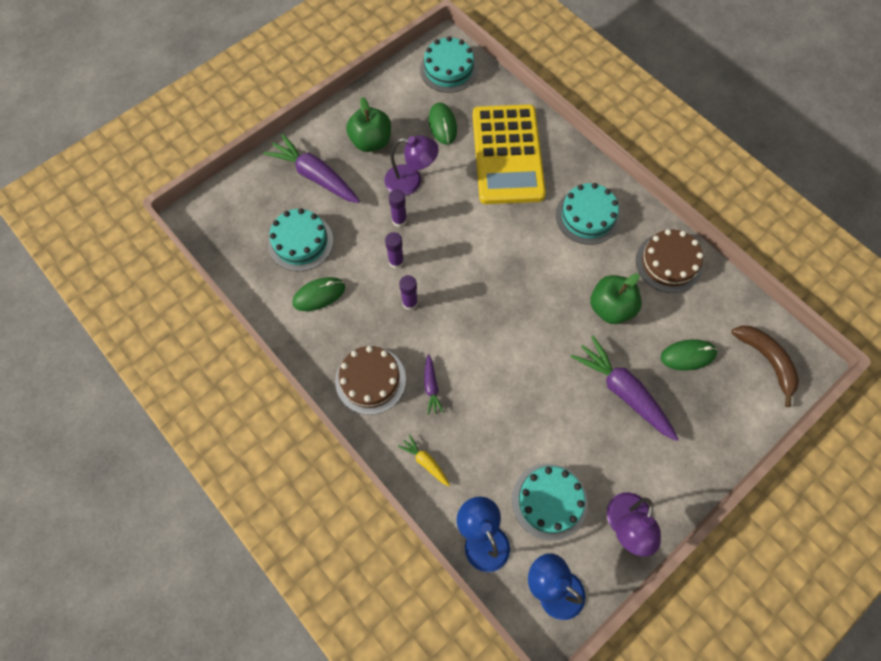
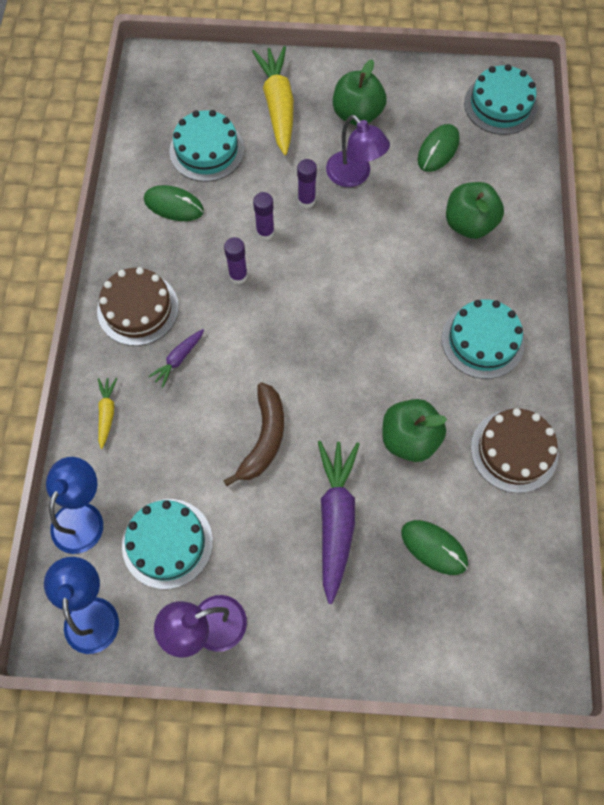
camera: 45 degrees right, 0 degrees up
purple carrot [263,134,360,203] -> yellow carrot [252,46,294,155]
yellow calculator [472,104,546,204] -> green apple [446,182,504,239]
brown banana [731,326,799,407] -> brown banana moved to [223,383,284,486]

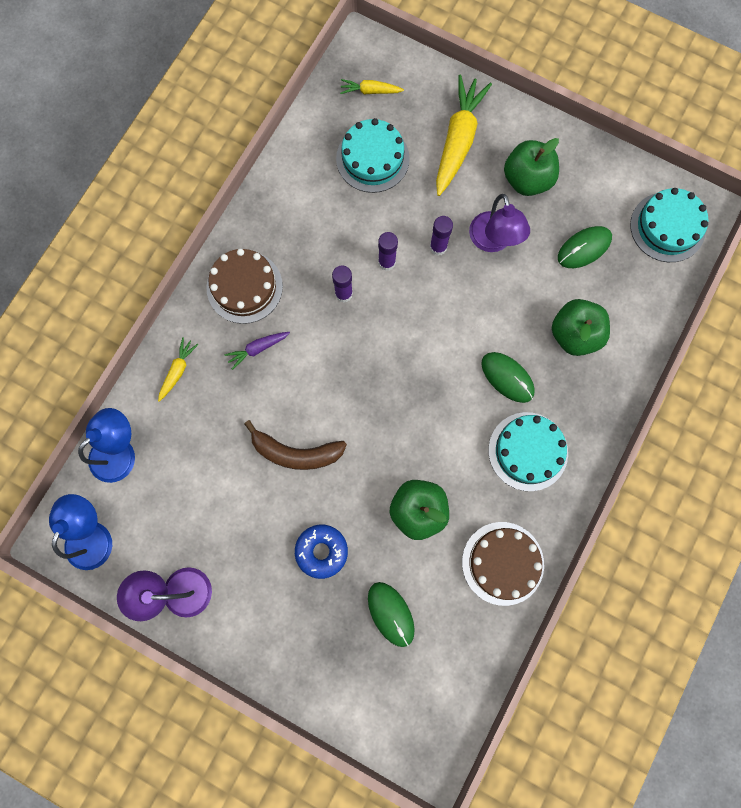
camera: 25 degrees right, 10 degrees up
turquoise cake [122,499,213,589] -> none
green mouse [144,185,204,221] -> green mouse moved to [481,352,535,403]
brown banana [223,383,284,486] -> brown banana turned 60 degrees clockwise [245,420,347,470]
purple carrot [318,441,360,604] -> blue donut [295,525,348,579]
none -> yellow carrot [340,79,404,94]

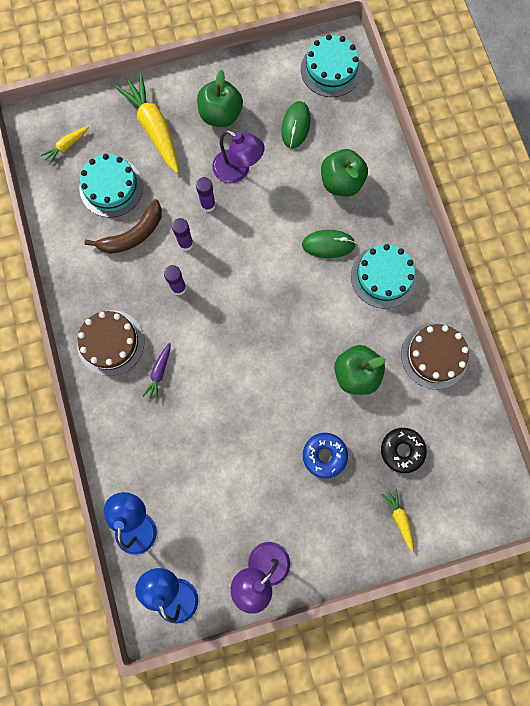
camera: 45 degrees left, 0 degrees up
yellow carrot [158,337,198,402] -> yellow carrot moved to [382,489,414,552]
brown banana [245,420,347,470] -> brown banana moved to [85,199,162,254]
green mouse [368,582,415,647] -> black donut [381,428,427,473]

